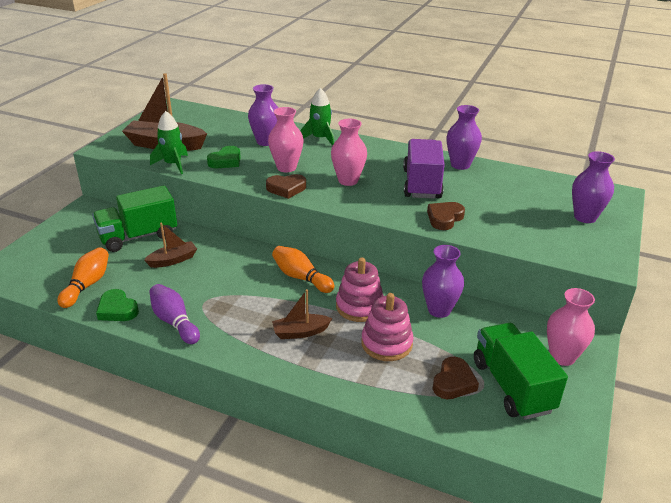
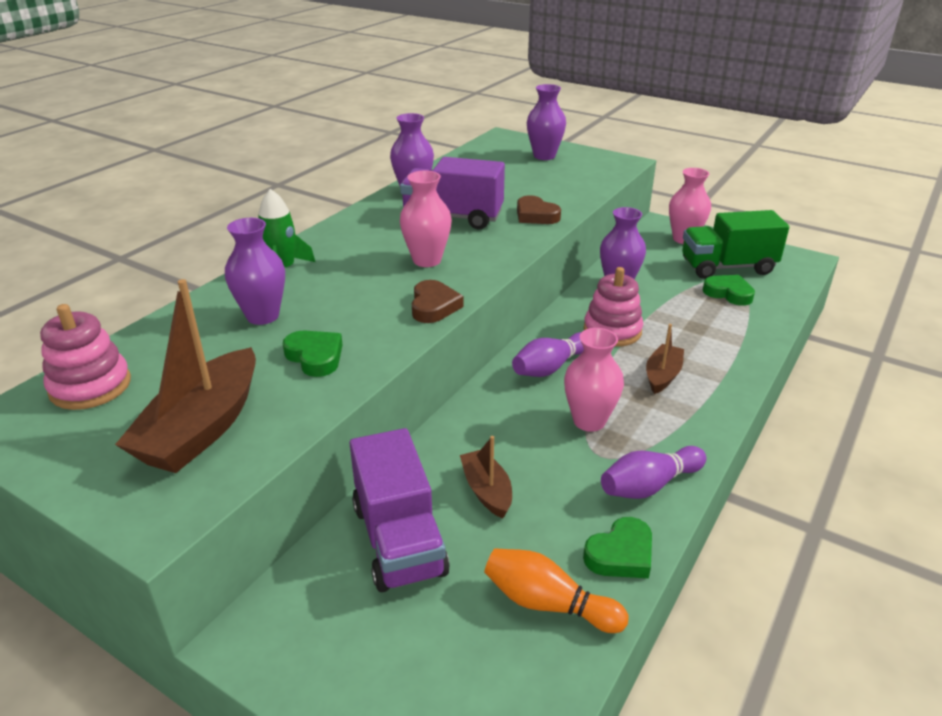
camera: 80 degrees left, 0 degrees up
green truck [92,185,177,252] -> purple truck [350,428,450,592]
green rocket [150,111,188,174] -> none
pink vase [268,107,304,172] -> pink vase moved to [564,328,624,432]
orange bowling pin [272,246,334,293] -> purple bowling pin [512,332,584,377]
brown boat [272,289,332,339] -> brown boat turned 150 degrees counterclockwise [646,324,684,394]
pink stacking toy [361,293,414,361] -> pink stacking toy moved to [40,304,131,410]
brown heart [432,357,479,399] -> green heart [703,275,755,306]

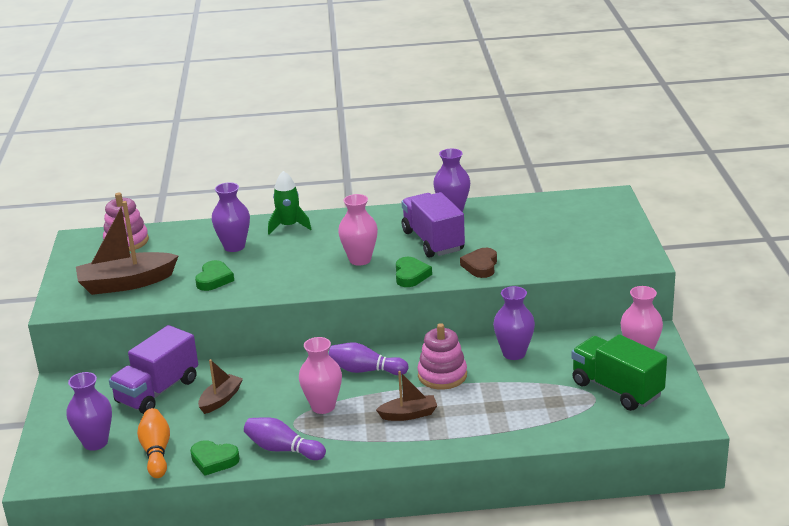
camera: 55 degrees right, 5 degrees down
brown heart [412,280,464,323] -> none
purple vase [527,84,566,160] -> purple vase moved to [67,372,112,451]
green heart [703,275,755,306] -> green heart moved to [396,257,432,287]

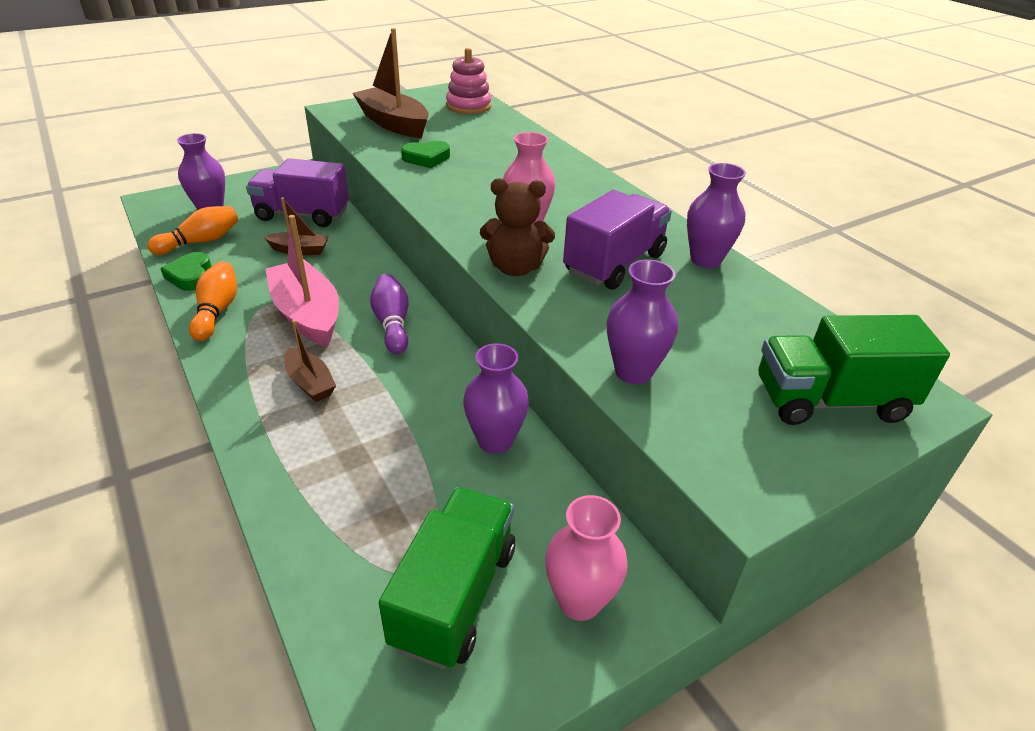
camera: 60 degrees right, 10 degrees up
purple vase [212,182,250,252] -> purple vase moved to [607,260,678,384]
purple bowling pin [244,417,326,460] -> orange bowling pin [189,261,237,341]
green rocket [268,171,312,234] -> none
pink vase [299,337,342,414] -> pink boat [265,215,339,347]
green heart [396,257,432,287] -> brown teddy bear [480,178,555,276]
pink stacking toy [417,323,467,390] -> none
brown heart [460,248,497,278] -> none
none -> green truck [759,315,950,425]

